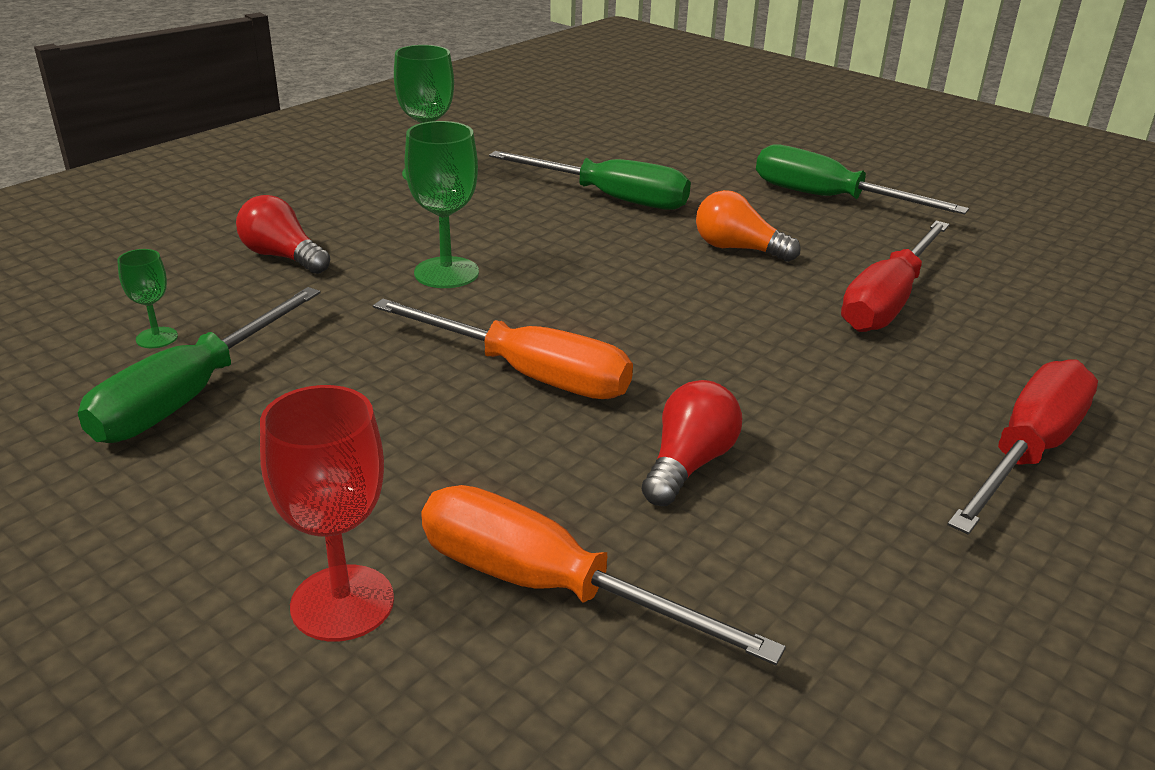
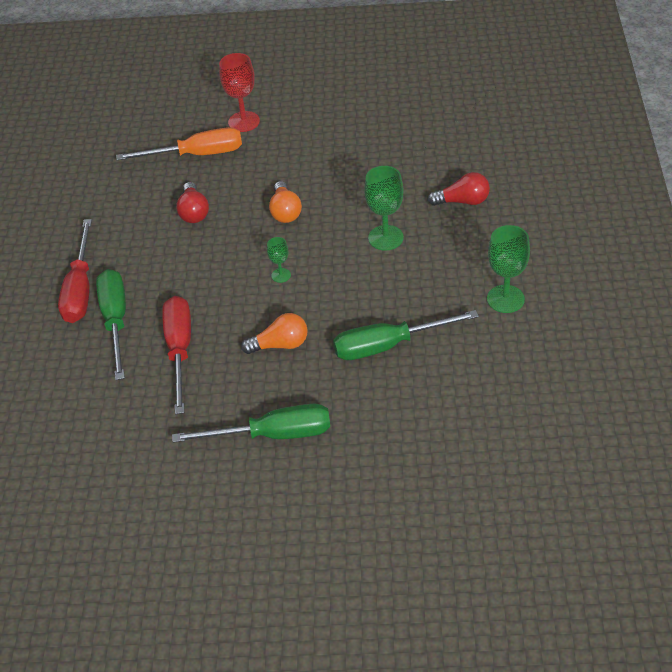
camera: 145 degrees right, 15 degrees up
green screwdriver [78,287,321,443] -> green screwdriver moved to [96,269,126,380]
green goblet [117,249,178,348] -> green goblet moved to [267,237,291,283]
orange screwdriver [373,299,633,399] -> orange light bulb [269,181,302,223]

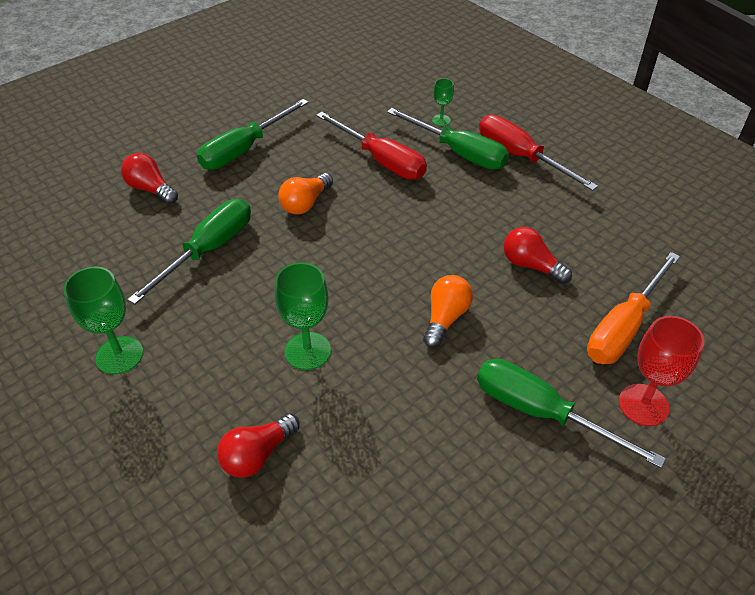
camera: 135 degrees right, 0 degrees up
green goblet [267,237,291,283] -> green goblet moved to [432,78,454,126]
orange light bulb [269,181,302,223] -> orange light bulb turned 75 degrees clockwise [423,275,473,348]
none -> red light bulb [121,153,178,204]
none -> green screwdriver [477,359,666,468]

